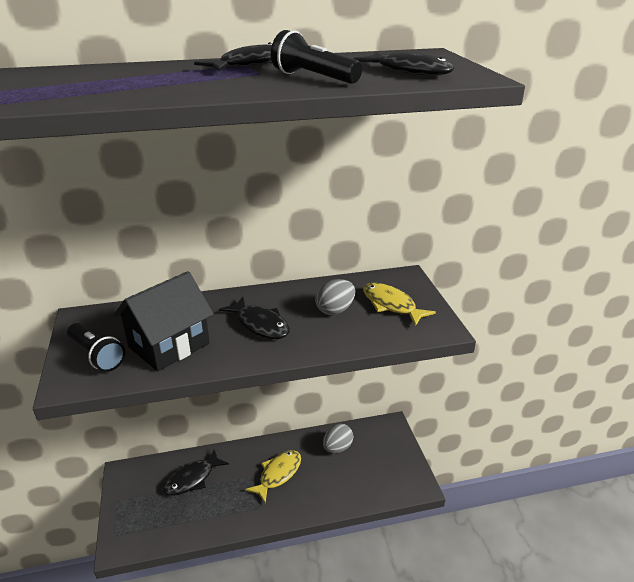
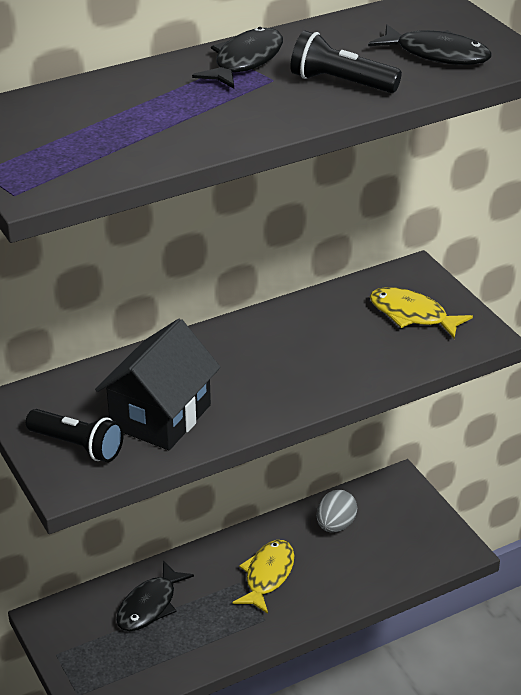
camera: 15 degrees left, 5 degrees up
black fish [219,297,290,339] -> none
grey egg [315,279,355,315] -> none

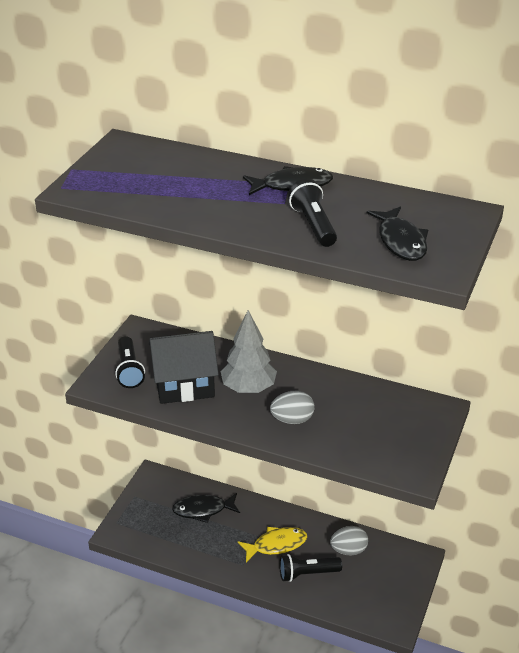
camera: 50 degrees right, 0 degrees up
yellow fish [370,287,473,339] -> none
none -> grey tree [220,310,277,393]
none -> grey egg [270,390,315,424]
none -> black flashlight [279,554,342,582]

